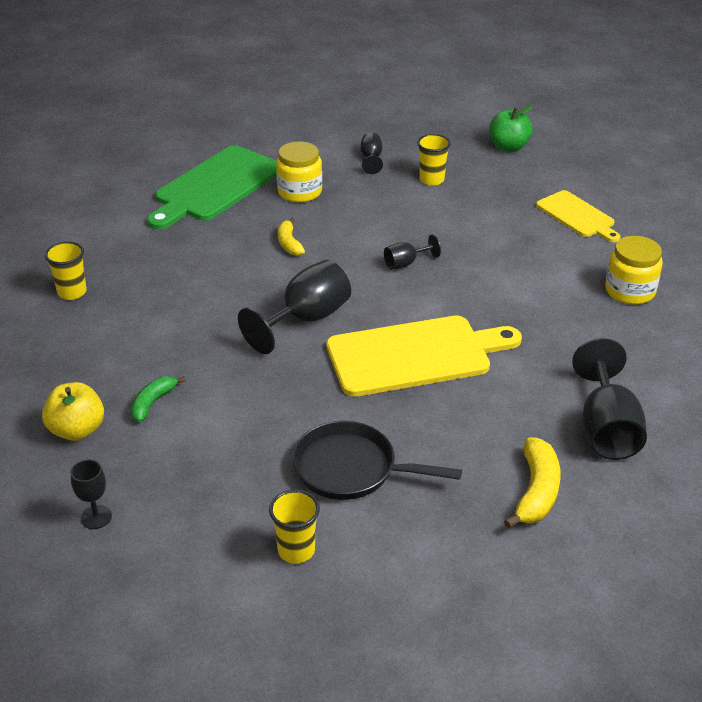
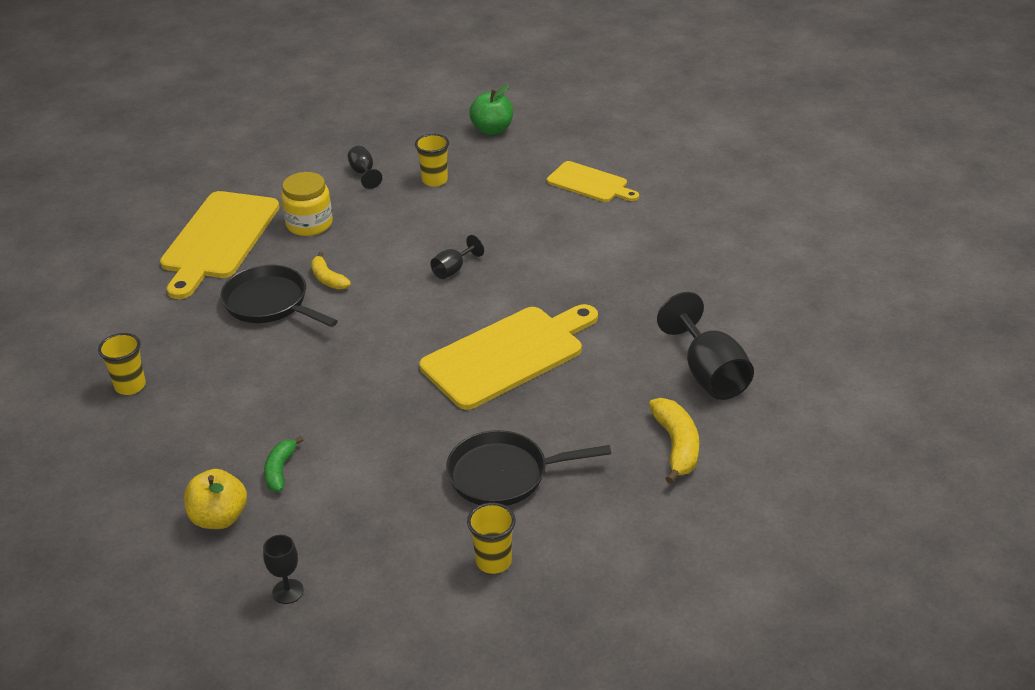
camera: 20 degrees left, 0 degrees up
green cutting board [147,145,277,230] -> yellow cutting board [160,191,280,299]
black goblet [238,260,351,354] -> none
yellow jar [605,236,663,305] -> none
none -> black pan [220,265,338,327]

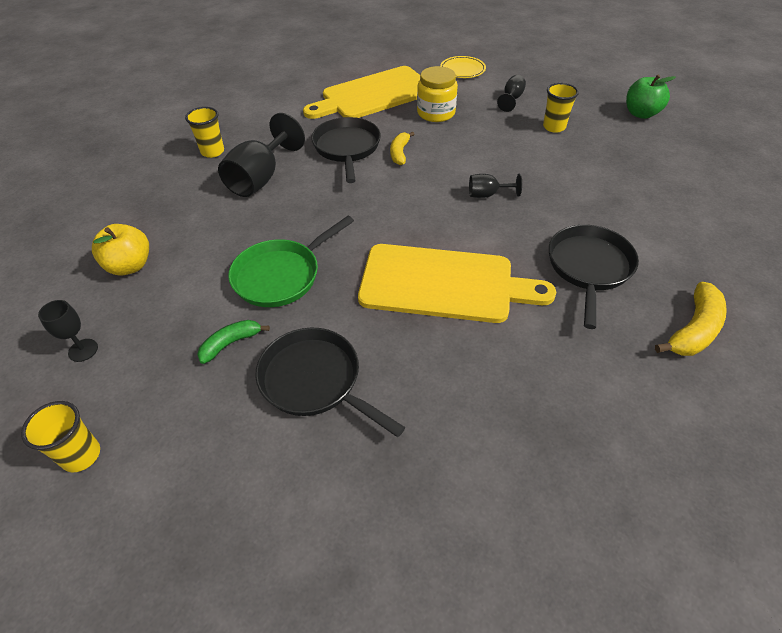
camera: 45 degrees right, 10 degrees up
green banana [264,436,304,492] -> green banana moved to [197,320,270,364]
yellow cup [467,503,516,574] -> yellow cup moved to [21,401,100,472]
yellow cutting board [547,161,639,202] -> none
yellow banana [649,398,699,484] -> yellow banana moved to [655,282,727,356]
black goblet [657,292,754,400] -> black goblet moved to [218,113,305,197]
none -> green pan [228,216,354,307]
none -> yellow plate [440,56,486,78]
none -> black pan [549,225,639,329]

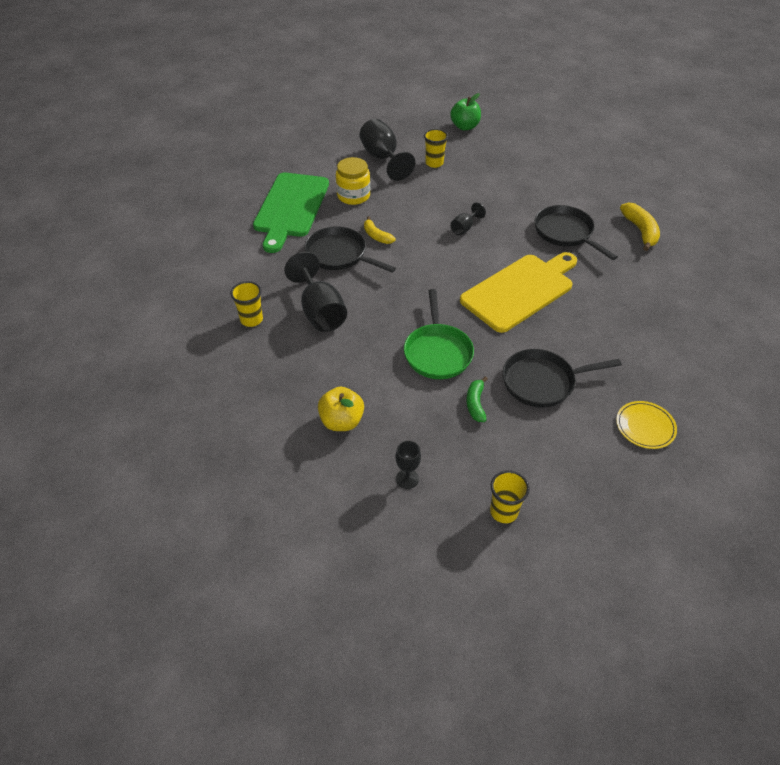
camera: 50 degrees left, 0 degrees up
yellow cutting board [303,66,420,119] -> green cutting board [253,173,329,253]
yellow plate [440,56,486,78] -> yellow plate moved to [616,401,677,449]
black goblet [497,75,526,112] -> black goblet [360,119,415,181], size x1.96

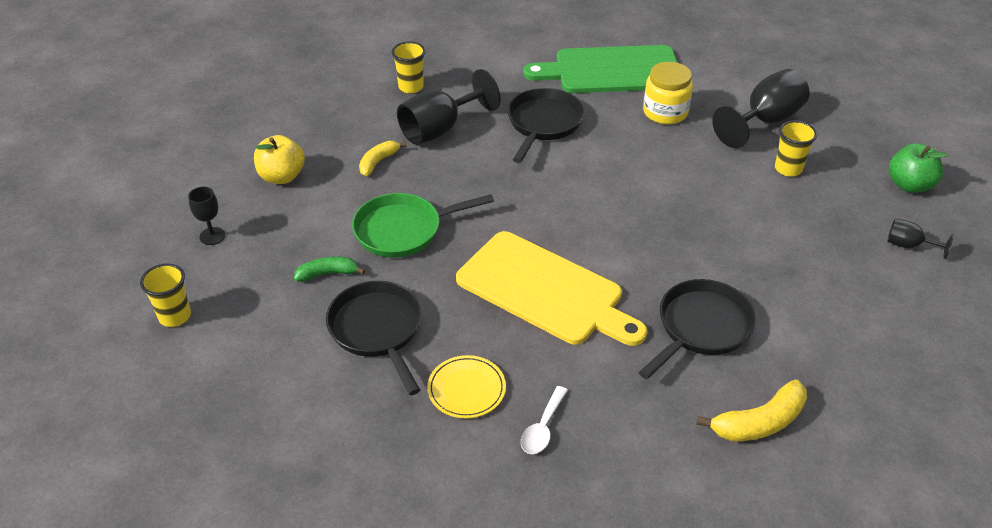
camera: 75 degrees right, 5 degrees down
yellow banana [364,216,396,244] -> yellow banana moved to [359,141,407,176]
black goblet [451,202,486,235] -> black goblet moved to [887,219,954,259]
yellow plate [616,401,677,449] -> yellow plate moved to [427,355,506,418]
none -> white spoon [521,386,568,454]

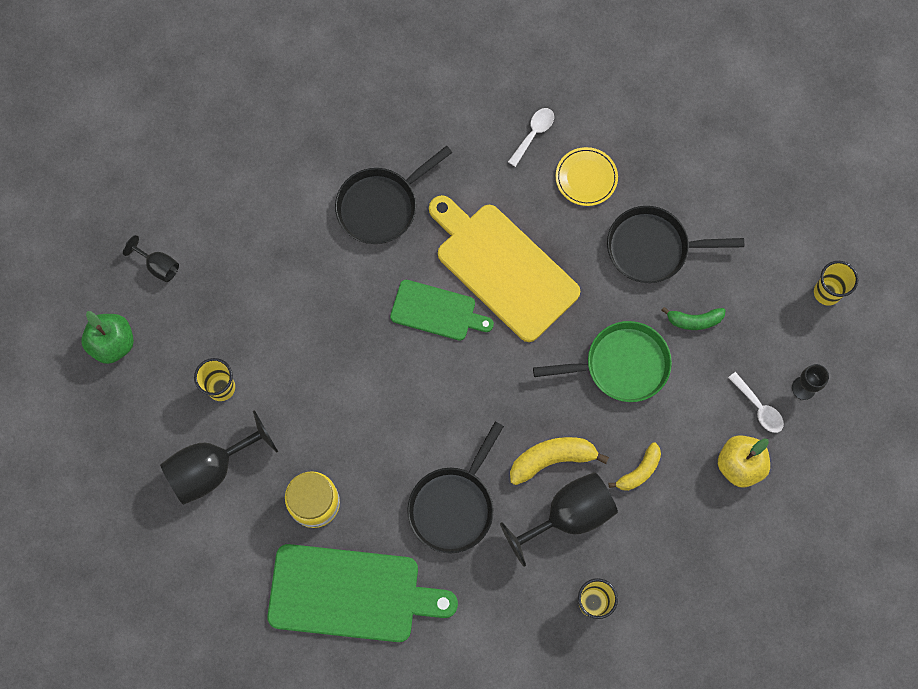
camera: 170 degrees left, 30 degrees up
black pan [326,281,422,395] -> black pan turned 105 degrees clockwise [607,206,744,283]
yellow banana [696,380,807,441] -> yellow banana moved to [510,437,609,485]
none -> green cutting board [390,280,494,341]
none -> white spoon [728,372,784,433]

